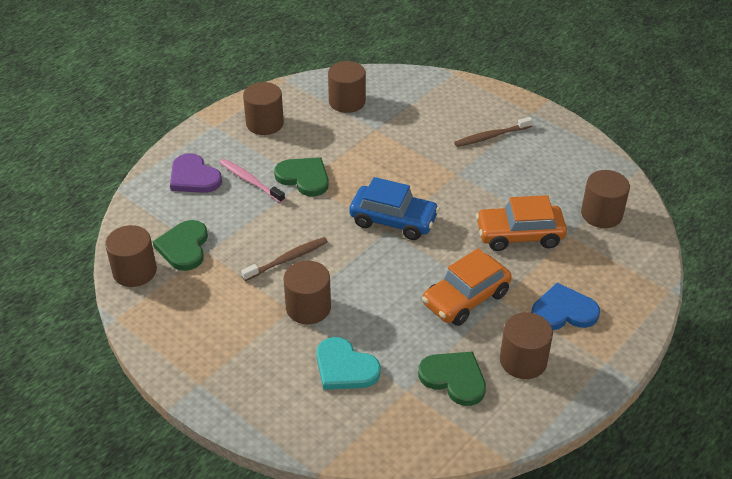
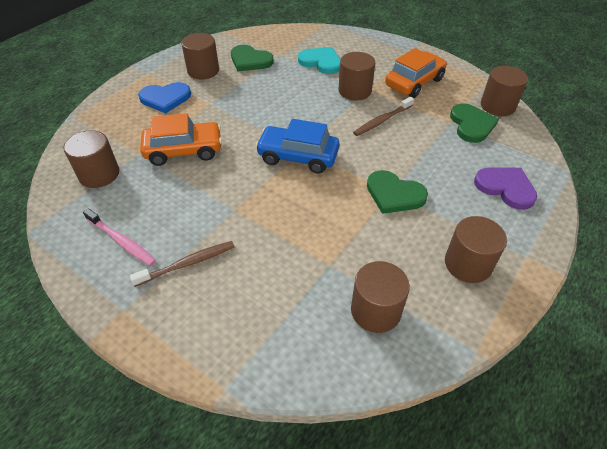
camera: 175 degrees right, 5 degrees up
pink toothbrush [219,159,285,203] -> pink toothbrush moved to [83,208,156,266]
orange car [422,248,512,326] -> orange car moved to [385,48,447,98]

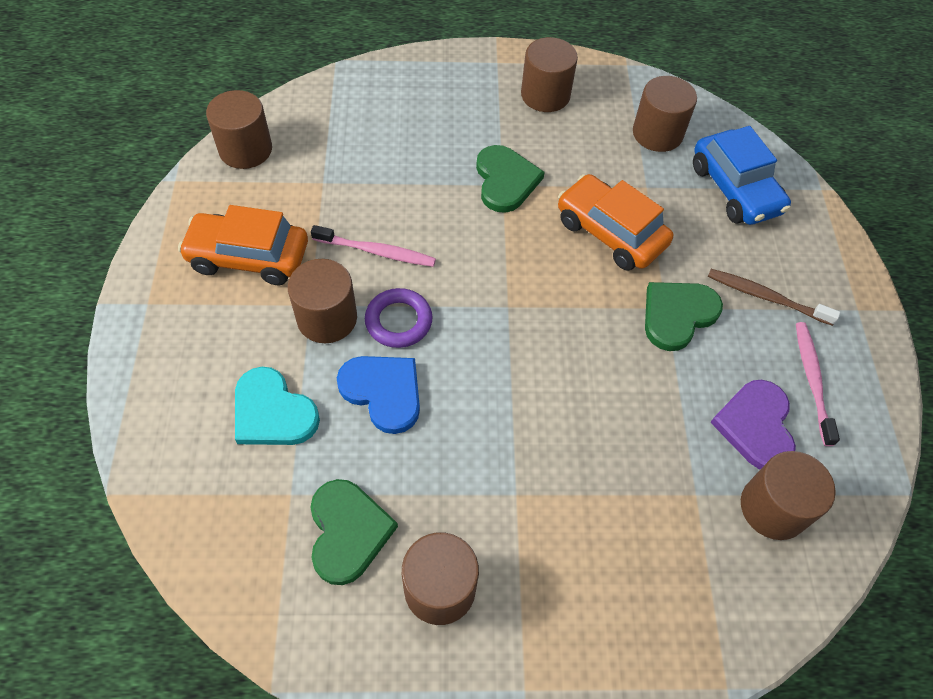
camera: 130 degrees left, 10 degrees up
blue heart [138,82,191,113] -> blue heart moved to [337,356,420,434]
orange car [140,113,222,166] -> orange car moved to [558,174,673,271]
blue car [255,119,340,174] -> blue car moved to [693,126,791,225]
turquoise heart [298,47,340,74] -> turquoise heart turned 45 degrees counterclockwise [235,367,320,445]
brown toothbrush [353,97,414,136] -> pink toothbrush [311,225,436,267]
green heart [450,104,499,143] -> green heart moved to [645,282,723,351]
purple heart [474,168,538,210] -> purple heart moved to [710,380,796,469]
none -> purple ring [365,288,433,348]

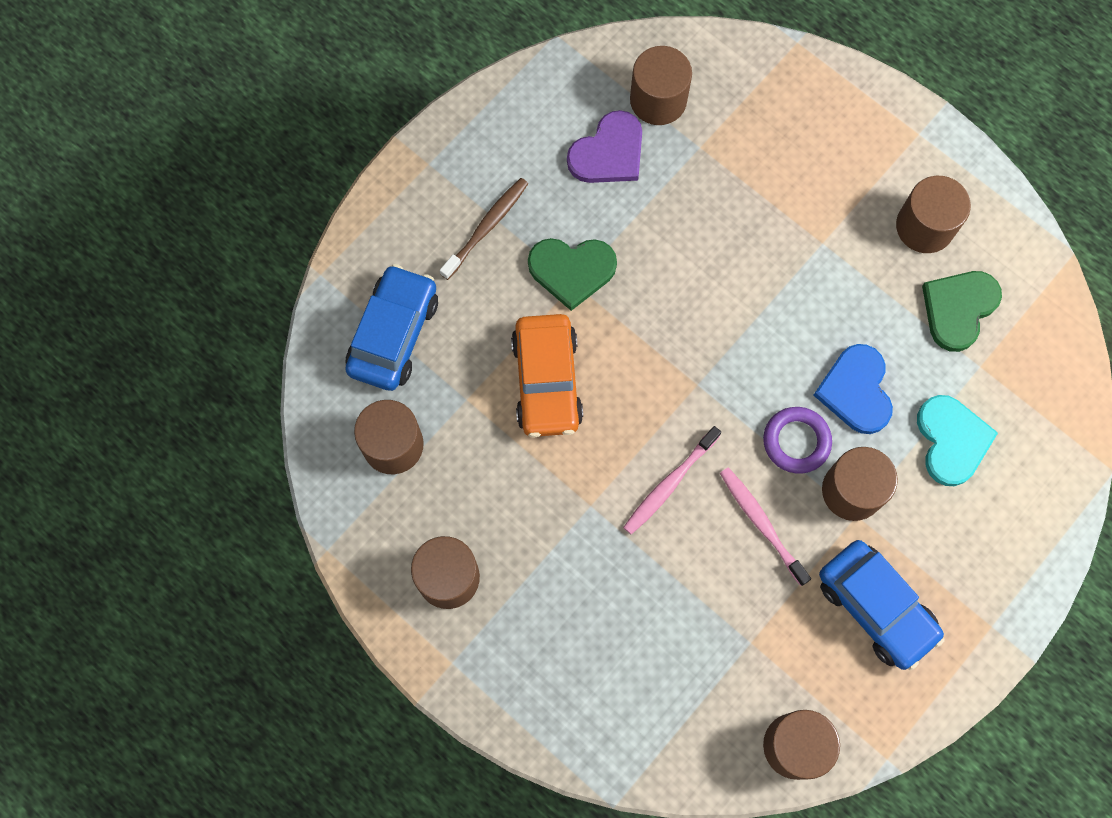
camera: 135 degrees left, 15 degrees up
orange car [178,205,308,285] -> blue car [819,540,945,670]
green heart [476,145,545,213] -> none
brown toothbrush [708,269,840,326] -> brown toothbrush turned 120 degrees counterclockwise [440,178,528,280]
pink toothbrush [796,322,840,446] -> pink toothbrush moved to [623,426,721,535]

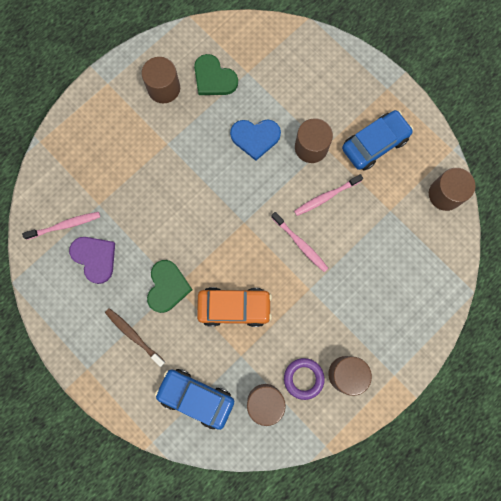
camera: 85 degrees left, 5 degrees up
brown cylinder [630,46,692,125] -> pink toothbrush [22,212,100,240]
purple ring [763,407,832,474] -> purple ring moved to [284,358,325,400]
turquoise heart [917,395,998,486] -> none

